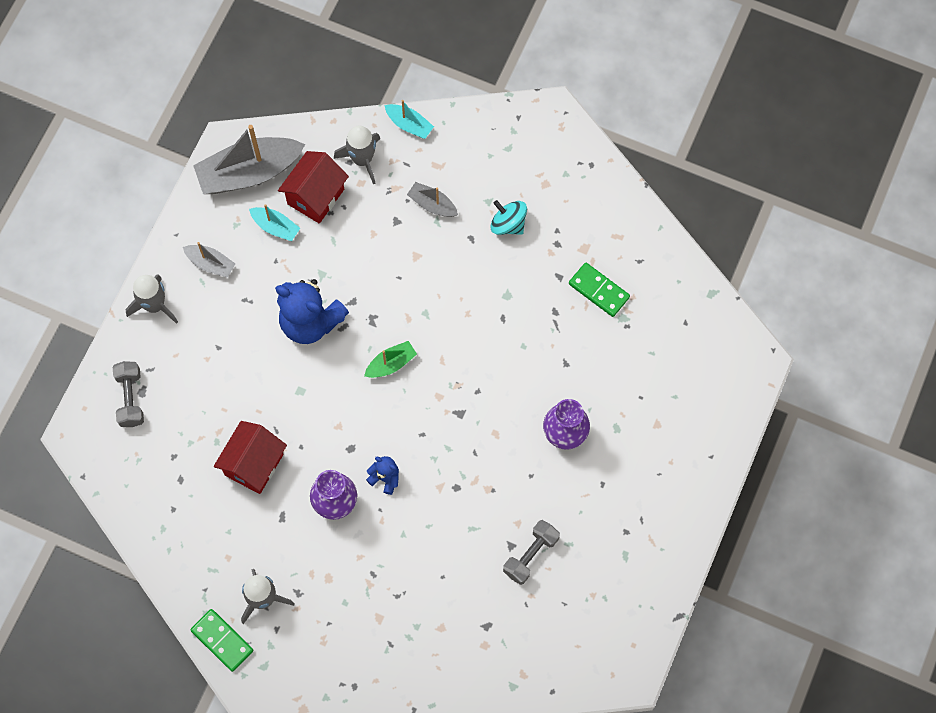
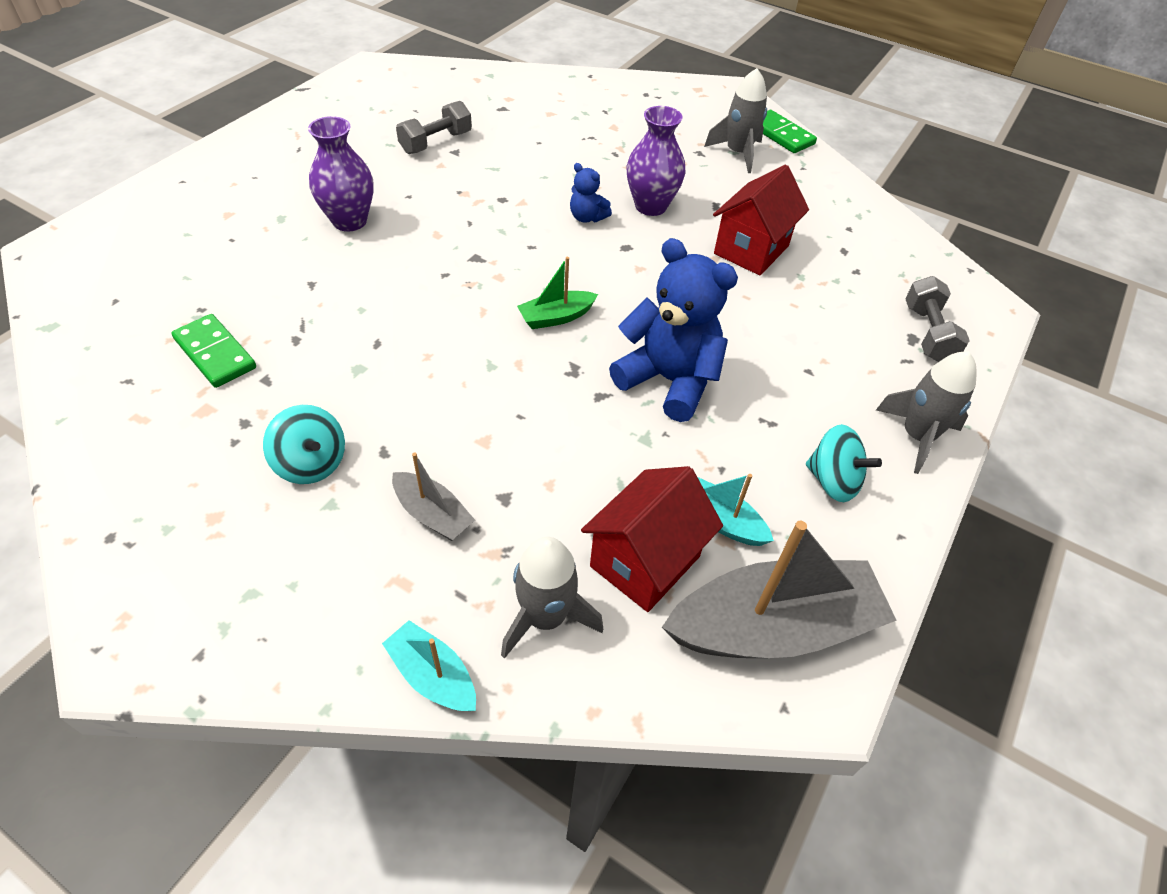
camera: 175 degrees left, 20 degrees down
grey boat [183,242,235,278] -> turquoise spinning top [806,424,882,502]

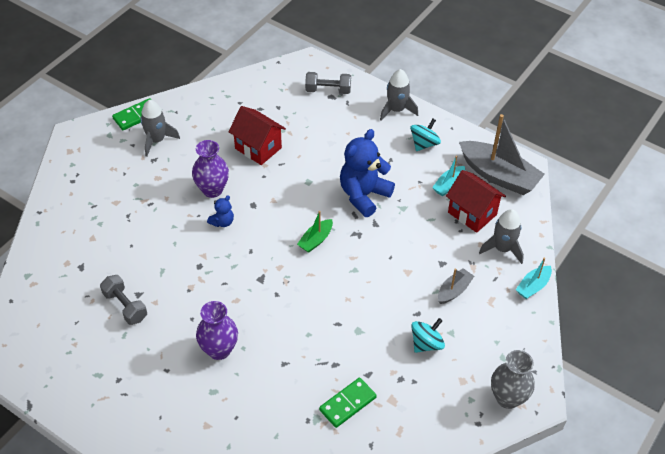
camera: 85 degrees left, 0 degrees up
green boat [517,257,598,329] -> green boat turned 60 degrees clockwise [297,211,333,253]
grey boat [662,521,897,658] -> grey boat turned 135 degrees clockwise [459,114,545,195]
none -> grey vase [491,350,535,409]

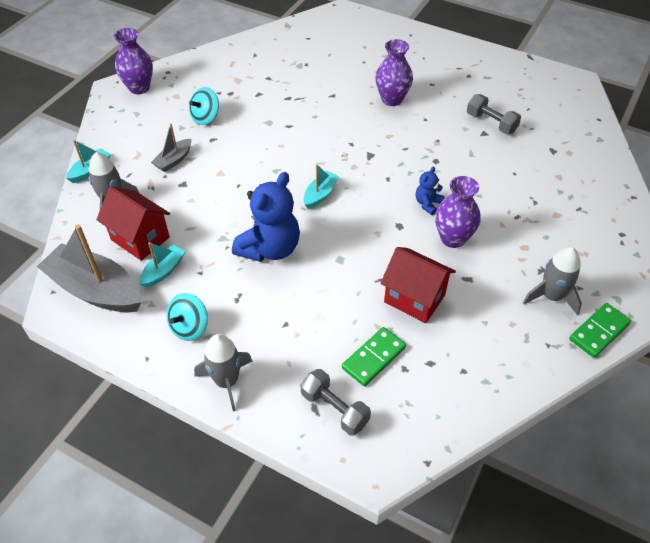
camera: 175 degrees right, 0 degrees up
green boat [297,211,333,253] -> turquoise boat [303,164,340,209]
grey dumbbell [305,72,351,94] -> grey dumbbell turned 45 degrees clockwise [301,369,371,436]
green domino [319,378,377,428] -> green domino moved to [342,327,406,386]
grey vase [491,350,535,409] -> purple vase [114,28,153,94]

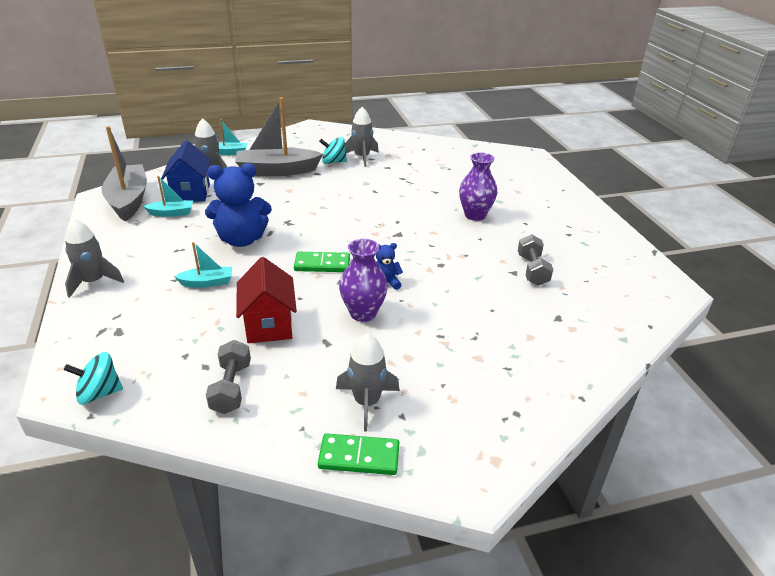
camera: 45 degrees right, 15 degrees down
red house [96,186,170,261] -> blue house [161,140,211,202]
purple vase [114,28,153,94] -> none
grey boat [151,123,191,172] -> grey boat [235,97,323,176], size x2.03
turquoise spinning top [166,293,208,341] -> turquoise spinning top moved to [63,352,123,405]
grey dumbbell [301,369,371,436] -> grey dumbbell moved to [206,340,251,414]
turquoise boat [303,164,340,209] -> turquoise boat moved to [174,242,232,288]
green domino [342,327,406,386] -> green domino moved to [294,252,350,272]
none -> grey rocket [345,107,379,167]

